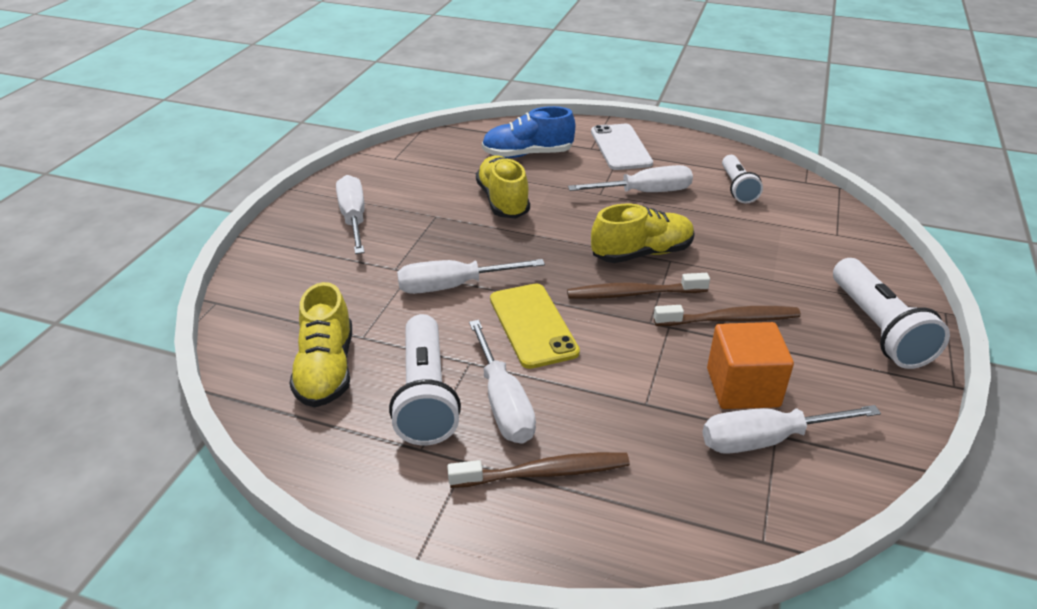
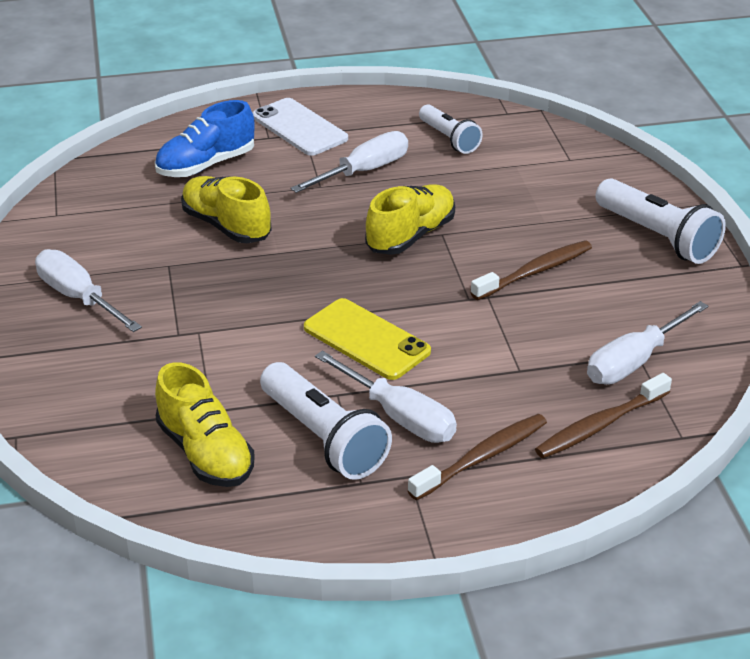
camera: 30 degrees left, 0 degrees up
white screwdriver [397,259,545,294] -> none
brown toothbrush [567,273,710,299] -> brown toothbrush moved to [535,373,672,459]
orange cube [707,322,794,409] -> none

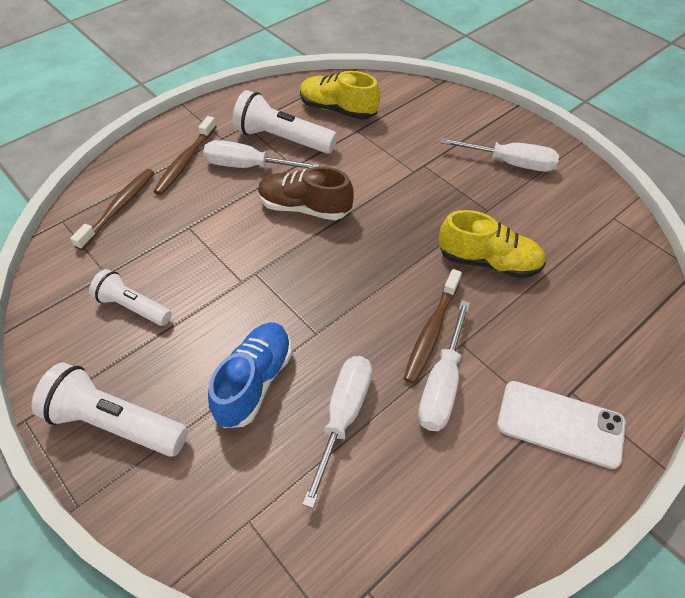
camera: 150 degrees right, 15 degrees up
blue shoe [155,100,255,177] -> blue shoe moved to [208,322,292,428]
yellow phone [304,298,431,380] -> brown shoe [258,166,354,220]
yellow shoe [365,185,455,255] -> none
white flashlight [419,104,483,154] -> white flashlight moved to [89,269,172,326]
brown toothbrush [470,240,592,300] -> brown toothbrush moved to [403,269,462,384]
white screwdriver [587,301,708,385] -> white screwdriver moved to [302,356,372,508]

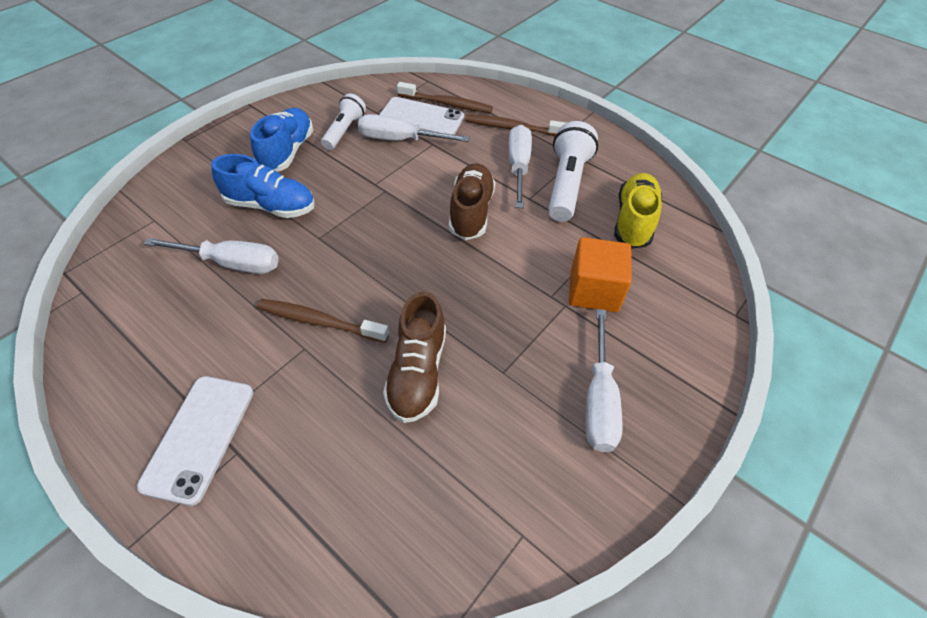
camera: 80 degrees right, 0 degrees up
white flashlight [32,362,188,457] -> none
white screwdriver [418,300,470,431] -> white screwdriver moved to [358,114,470,142]
yellow shoe [439,210,546,278] -> brown shoe [383,292,446,423]
none -> blue shoe [250,108,313,172]
none -> white phone [379,97,464,135]
none -> orange cube [569,237,632,312]

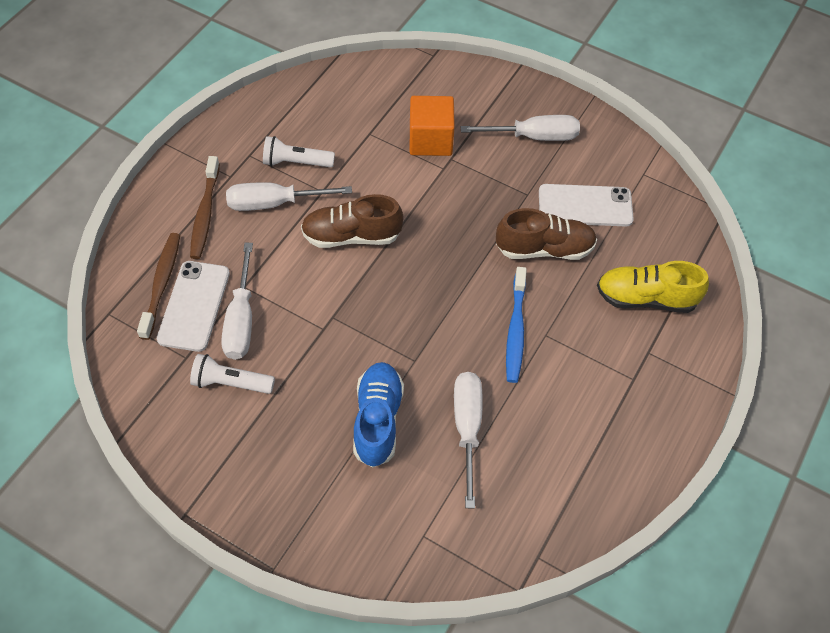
camera: 100 degrees left, 5 degrees up
white phone [137,376,253,506] -> white phone moved to [539,184,634,226]
blue shoe [250,108,313,172] -> none
brown toothbrush [257,299,389,343] -> blue toothbrush [506,267,527,383]
white flashlight [548,121,598,222] -> white flashlight [263,136,335,167], size x0.64
yellow shoe [614,173,662,249] -> yellow shoe moved to [597,261,709,313]

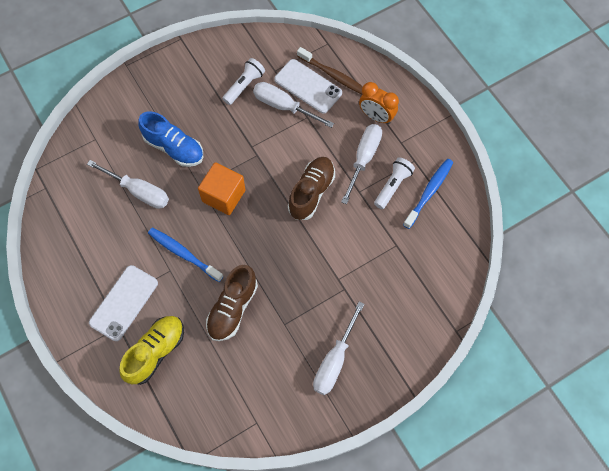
camera: 120 degrees right, 10 degrees up
brown toothbrush [190,156,220,259] -> orange clock [359,82,399,124]
orange cube [410,96,455,156] -> orange cube moved to [198,162,246,215]
white phone [539,184,634,226] -> white phone moved to [89,265,158,341]
none -> blue toothbrush [403,159,453,229]

